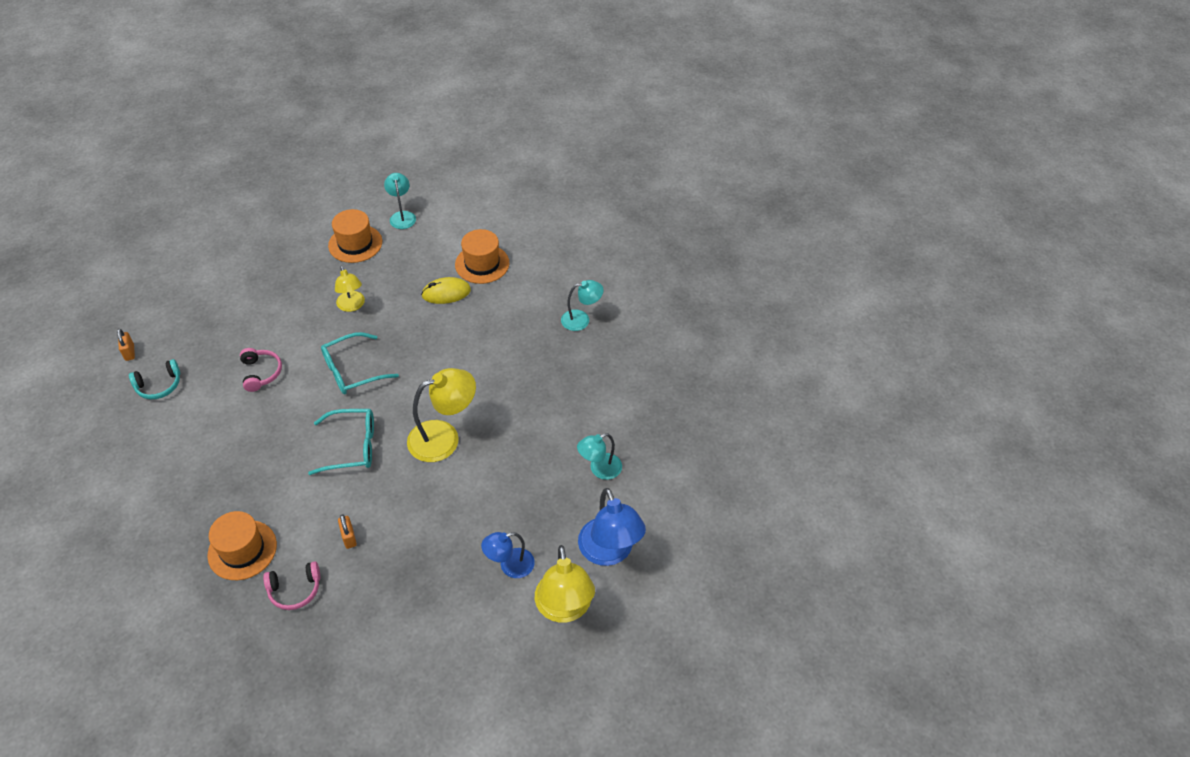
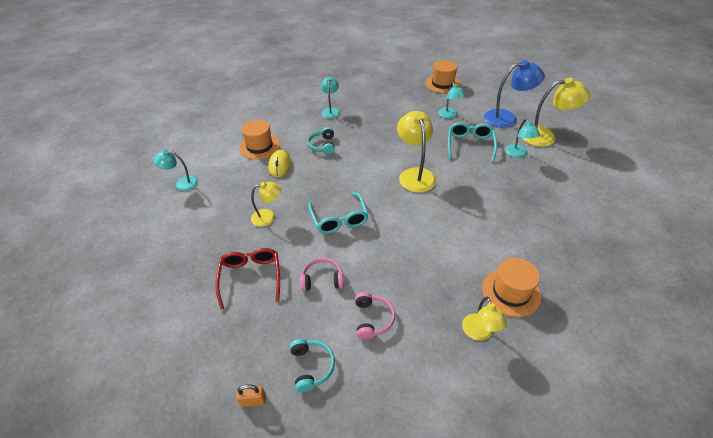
camera: 75 degrees left, 5 degrees down
pink headphones [263,561,320,610] -> pink headphones moved to [355,292,395,340]
turquoise glasses [308,409,374,475] -> turquoise glasses moved to [448,122,497,162]
orange hat [328,209,382,263] -> orange hat moved to [425,60,461,93]
orange padlock [338,514,357,549] -> none
blue lamp [481,532,535,578] -> turquoise lamp [505,119,540,158]
none -> red glasses [215,248,280,310]
none -> turquoise headphones [307,127,335,154]
none -> yellow lamp [462,297,507,341]

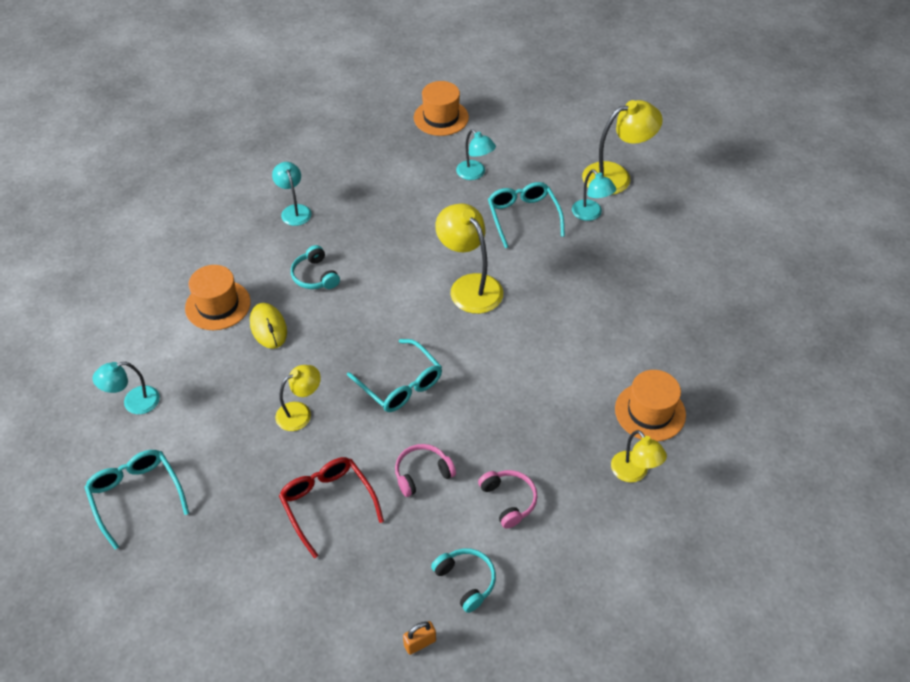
camera: 25 degrees left, 5 degrees up
blue lamp [484,60,545,128] -> none
none -> turquoise glasses [84,450,189,550]

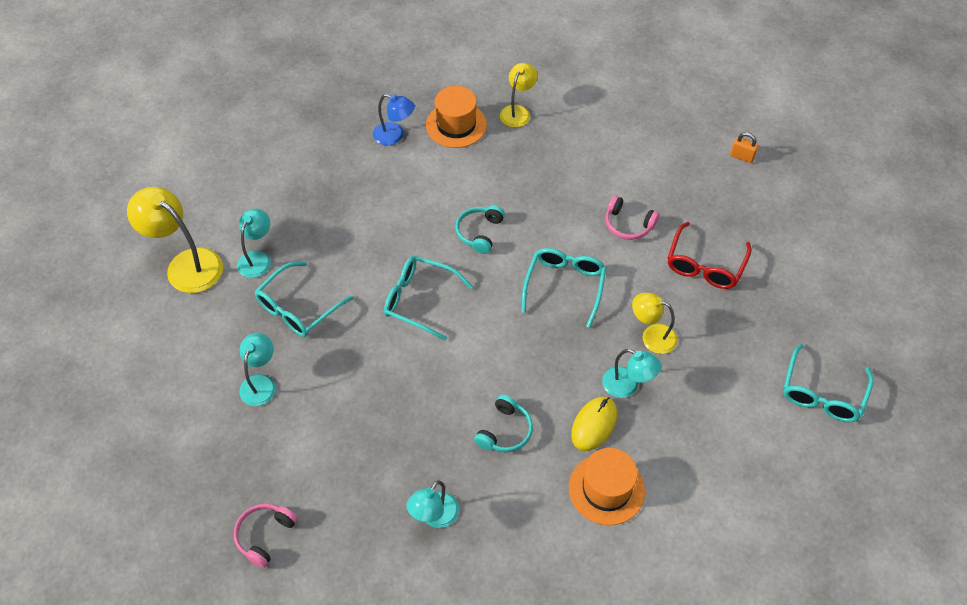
camera: 125 degrees left, 5 degrees up
turquoise lamp [93,362,160,414] -> turquoise lamp moved to [602,349,661,398]
orange hat [414,81,469,136] -> none
turquoise headphones [431,548,496,613] -> turquoise headphones moved to [455,205,505,254]
yellow lamp [435,203,503,314] -> turquoise glasses [384,256,473,341]
pink headphones [478,470,538,529] -> pink headphones moved to [234,504,298,568]
none -> blue lamp [373,94,415,145]

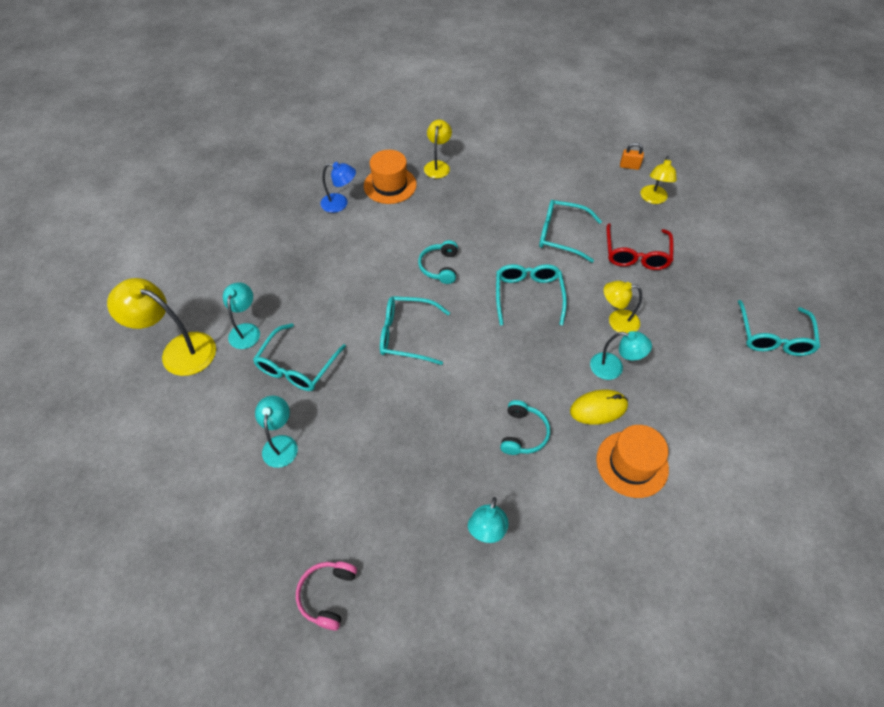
camera: 15 degrees left, 0 degrees up
yellow mouse [571,397,617,451] -> yellow mouse turned 60 degrees clockwise [570,390,628,425]
pink headphones [605,195,659,240] -> turquoise glasses [539,200,602,263]
none -> yellow lamp [640,156,677,204]

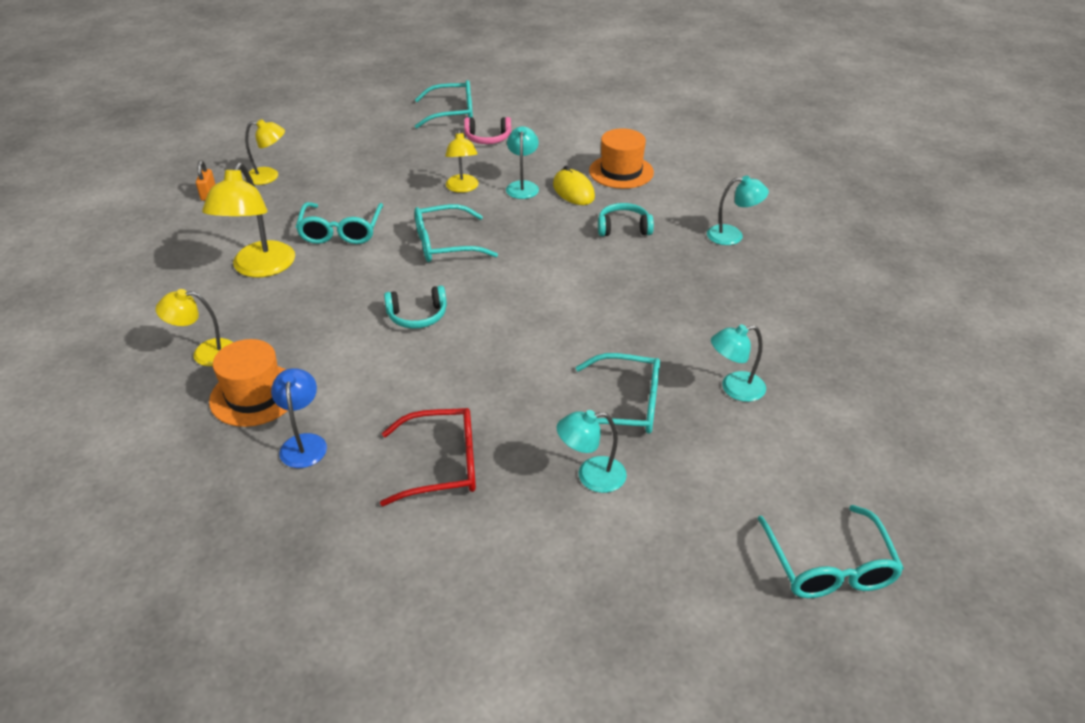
camera: 105 degrees left, 15 degrees down
yellow lamp [107,278,216,376] -> yellow lamp moved to [202,162,295,278]
pink headphones [296,562,357,631] -> pink headphones moved to [464,117,511,144]
turquoise glasses [380,296,450,365] -> turquoise glasses moved to [758,505,904,598]
red glasses [607,223,674,270] -> red glasses moved to [380,408,476,506]

